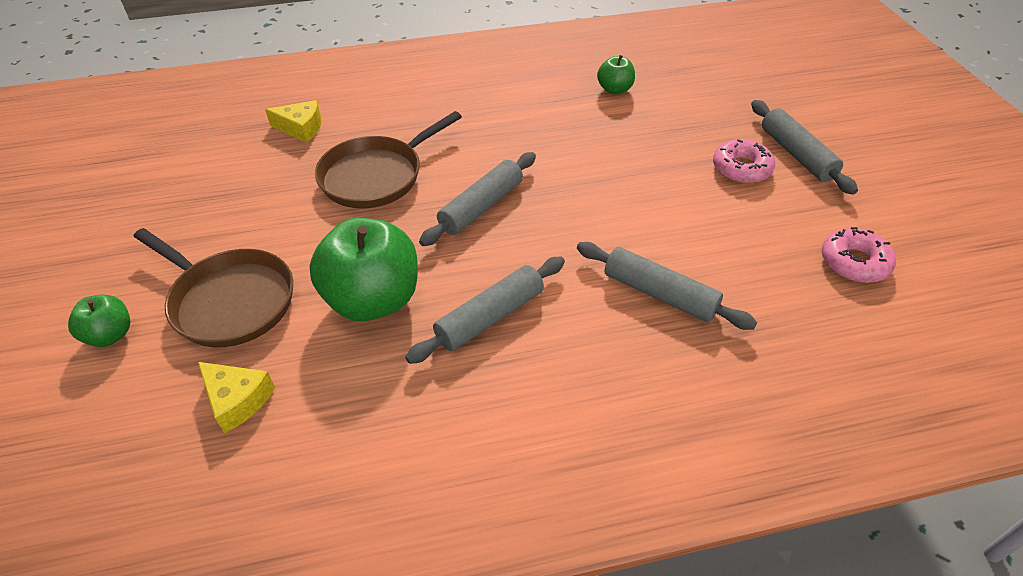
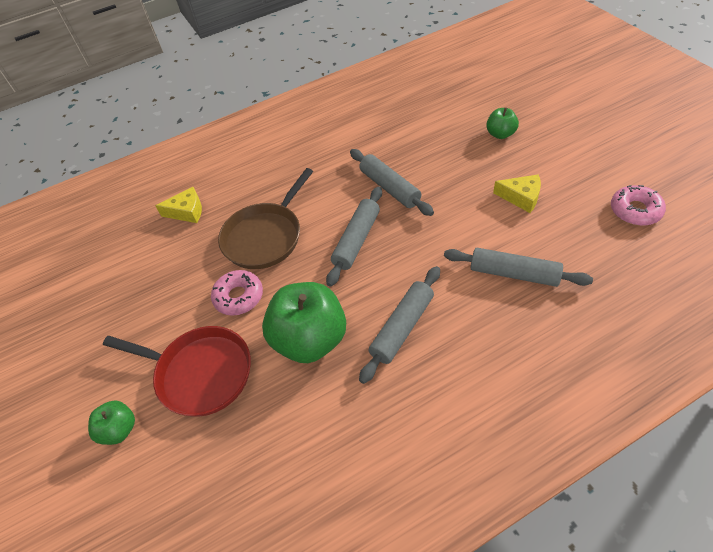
camera: 10 degrees left, 5 degrees up
brown pan [134,228,293,347] -> red pan [103,326,251,417]
yellow cheese [198,362,275,433] -> yellow cheese moved to [493,174,541,213]
green apple [597,55,635,94] -> green apple moved to [486,107,519,139]
pink donut [713,139,775,183] -> pink donut moved to [211,270,263,316]
grey rolling pin [751,100,858,195] -> grey rolling pin moved to [350,149,434,216]

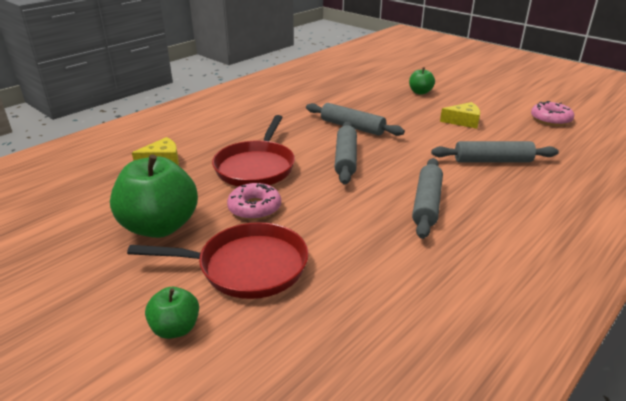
camera: 25 degrees left, 20 degrees down
brown pan [218,168,313,269] -> red pan [212,115,295,186]
green apple [262,282,346,363] -> green apple moved to [110,154,198,238]

